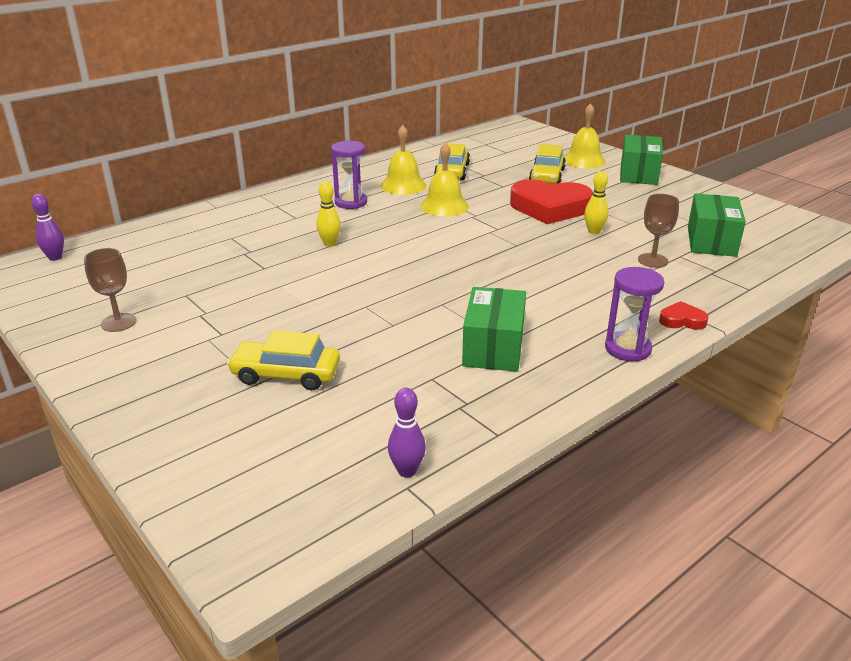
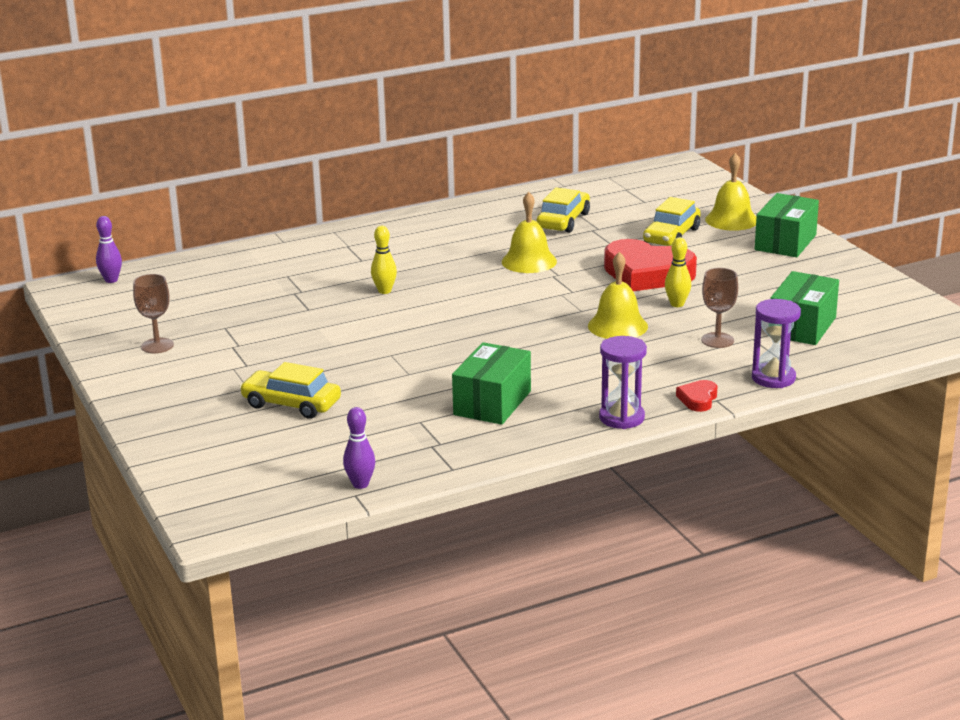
camera: 15 degrees right, 5 degrees down
purple hourglass [331,141,367,209] -> purple hourglass moved to [752,299,801,388]
yellow bell [381,125,426,195] -> yellow bell moved to [588,252,648,339]
red heart [659,301,708,330] -> red heart turned 90 degrees counterclockwise [676,380,717,412]

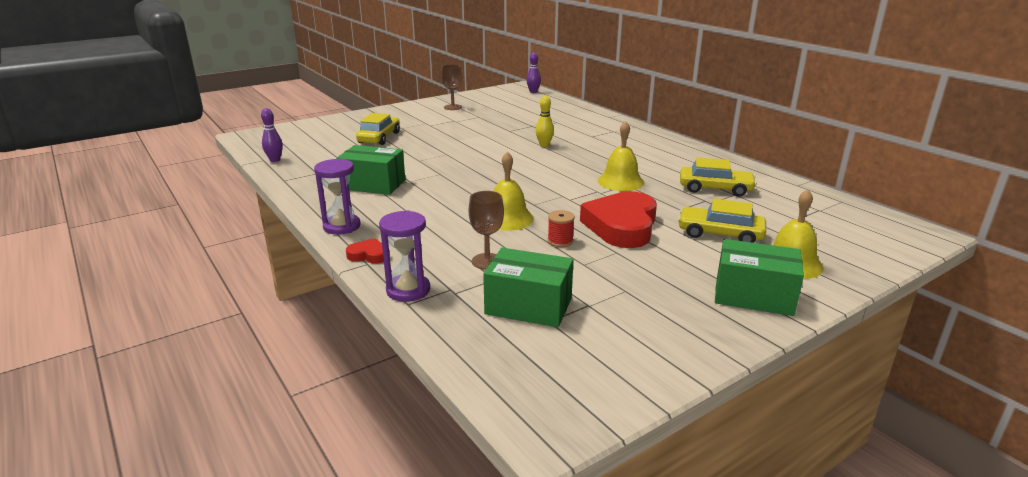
camera: 80 degrees right, 0 degrees up
yellow bowling pin [665,237,691,307] -> red spool [548,210,575,247]

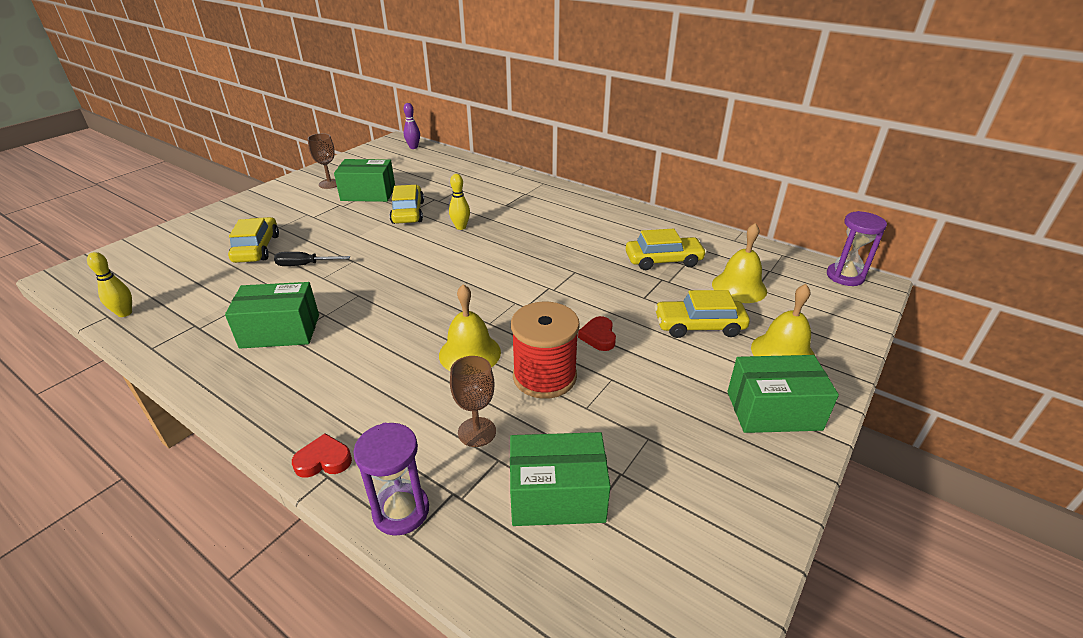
camera: 20 degrees left, 10 degrees up
purple bowling pin [261,108,283,162] -> yellow bowling pin [87,252,132,317]
purple hourglass [314,159,361,235] -> purple hourglass moved to [827,211,887,286]
red spool [548,210,575,247] -> red spool [511,302,580,399], size x2.13
red heart [580,191,657,248] -> red heart [578,316,616,351], size x0.44
yellow bell [597,121,644,191] -> yellow bell moved to [712,223,767,303]
none -> black screwdriver [274,252,350,266]
none -> green box [334,159,395,202]
none -> yellow car [390,185,424,224]

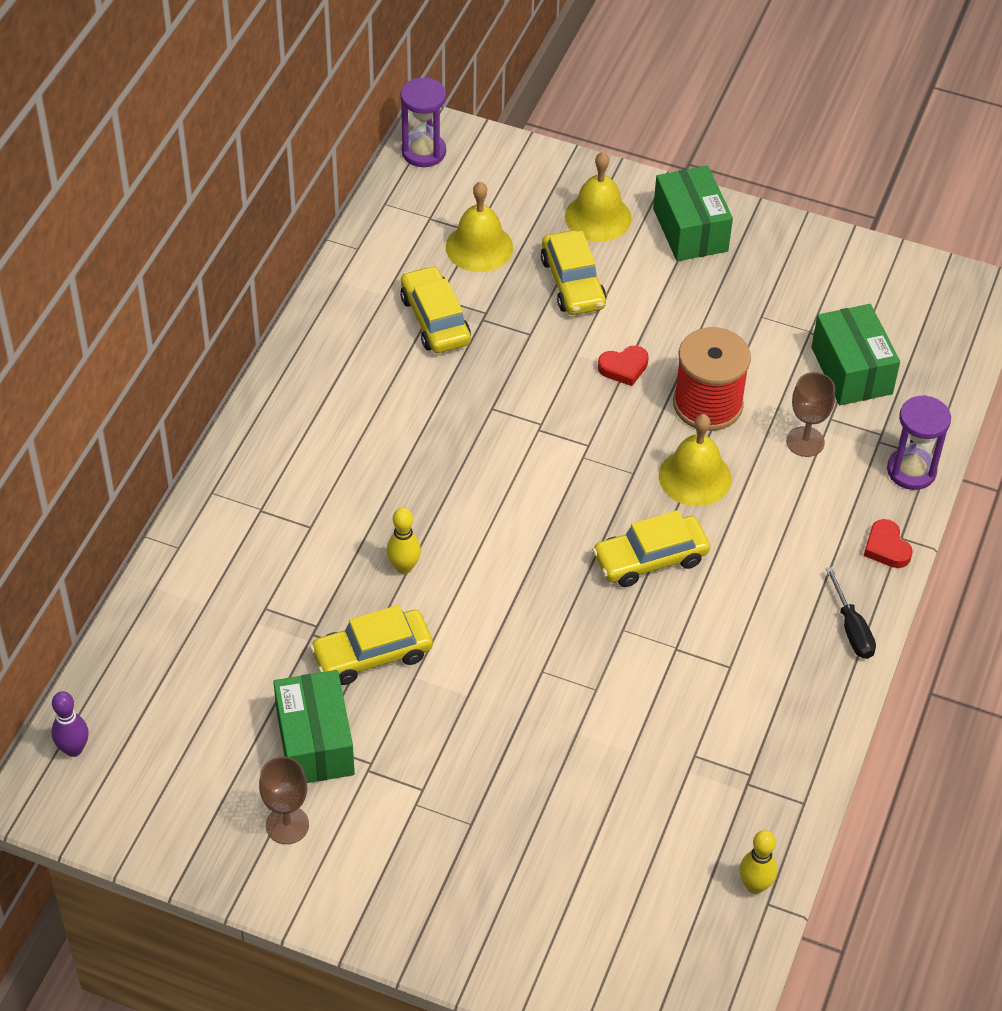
camera: 105 degrees left, 15 degrees up
green box [225,282,319,349] -> none
yellow car [228,217,279,263] -> yellow car moved to [592,510,710,587]
black screwdriver [274,252,350,266] -> black screwdriver moved to [826,567,876,659]

